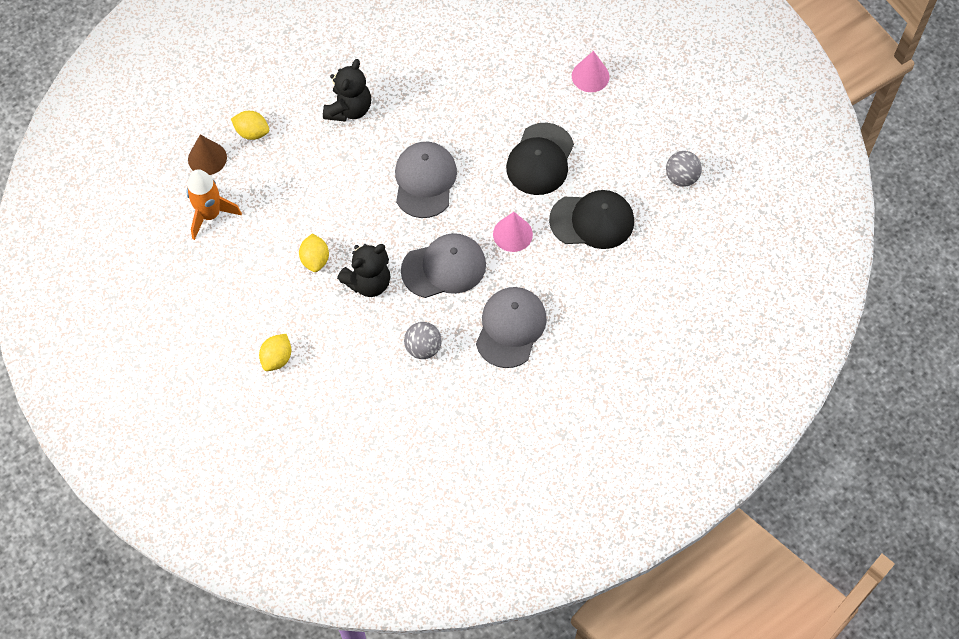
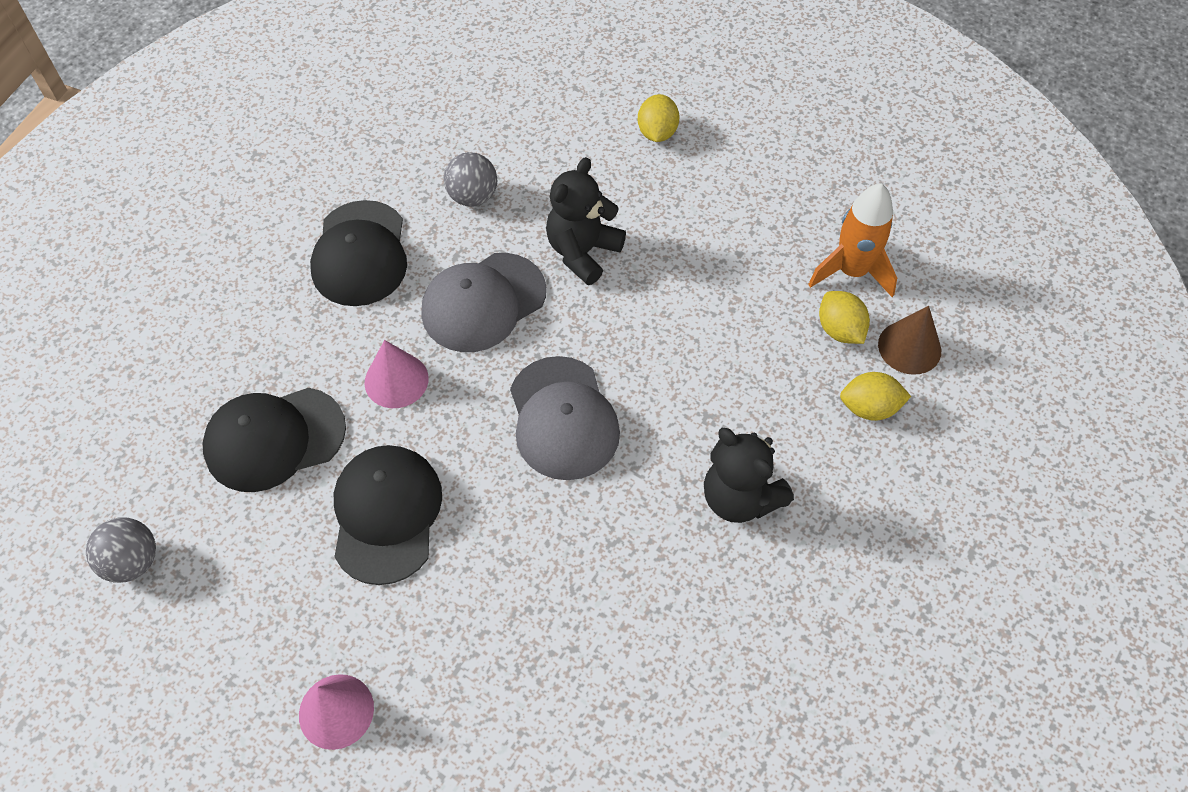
camera: 160 degrees right, 5 degrees down
yellow lemon [299,233,329,272] -> yellow lemon moved to [819,291,870,344]
black teddy bear [323,59,371,122] -> black teddy bear turned 45 degrees counterclockwise [704,428,794,523]
grey cap [476,287,547,368] -> black cap [310,200,407,306]

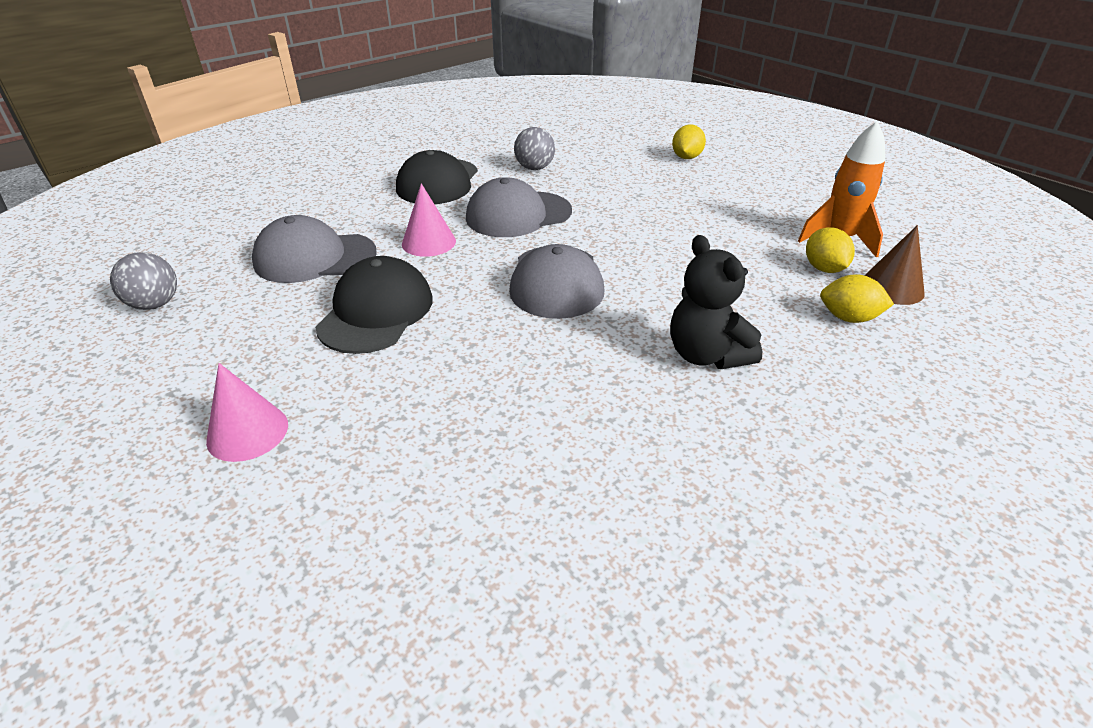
camera: 15 degrees right, 20 degrees down
black cap [203,388,346,492] -> grey cap [252,215,377,283]
black teddy bear [546,157,626,285] -> none

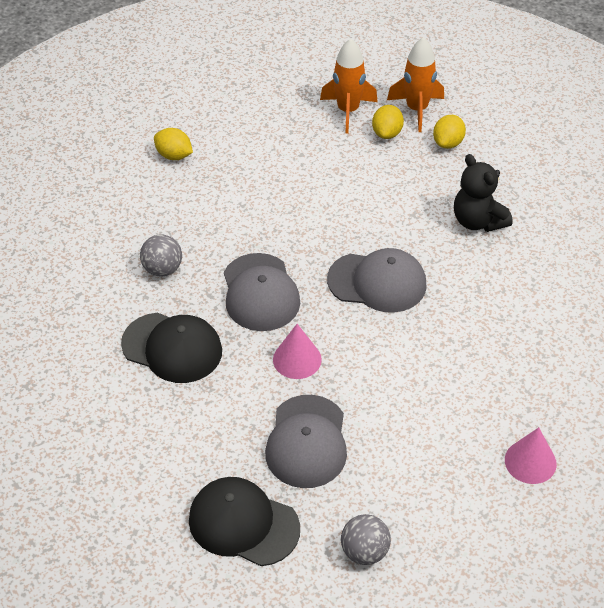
camera: 80 degrees left, 10 degrees up
black cap [315,256,433,354] -> black cap moved to [189,477,300,566]
black teddy bear [670,235,762,369] -> black teddy bear turned 75 degrees clockwise [454,154,513,232]
yellow lemon [806,227,855,273] -> yellow lemon turned 75 degrees counterclockwise [372,105,404,139]
brown cone [864,225,925,305] -> orange rocket [387,37,444,132]

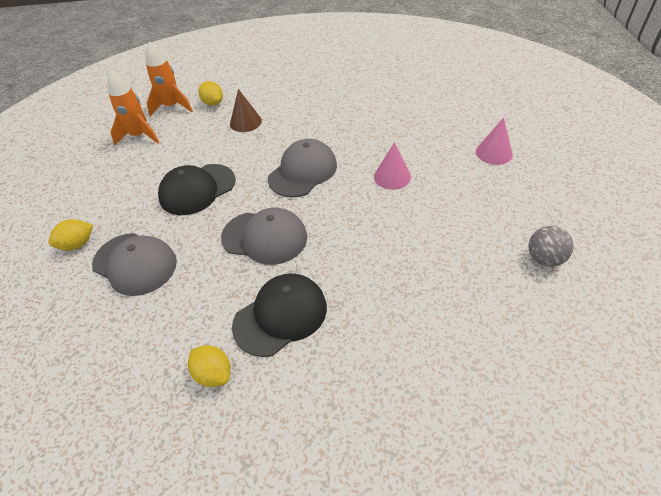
camera: 60 degrees left, 0 degrees up
grey ball [140,234,182,277] -> none
black cap [189,477,300,566] -> black cap moved to [158,164,236,215]
grey cap [265,395,347,488] -> grey cap moved to [92,233,177,296]
pink cone [273,324,322,379] -> pink cone moved to [374,142,411,190]
yellow lemon [372,105,404,139] -> yellow lemon moved to [188,345,230,387]
black teddy bear [454,154,513,232] -> none
none -> brown cone [230,89,262,132]

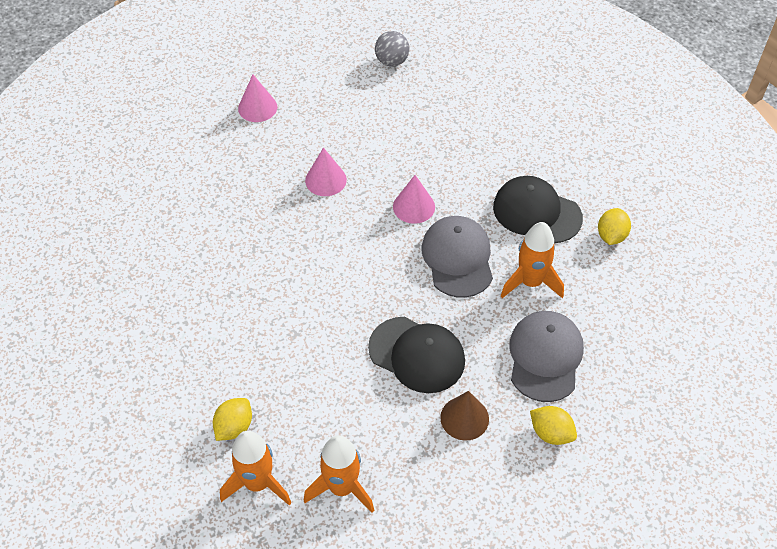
camera: 115 degrees left, 5 degrees up
brown cone [230,89,262,132] -> brown cone moved to [440,391,489,441]
grey cap [268,139,337,197] -> none
none -> pink cone [393,175,435,224]
none -> orange rocket [501,222,564,298]

